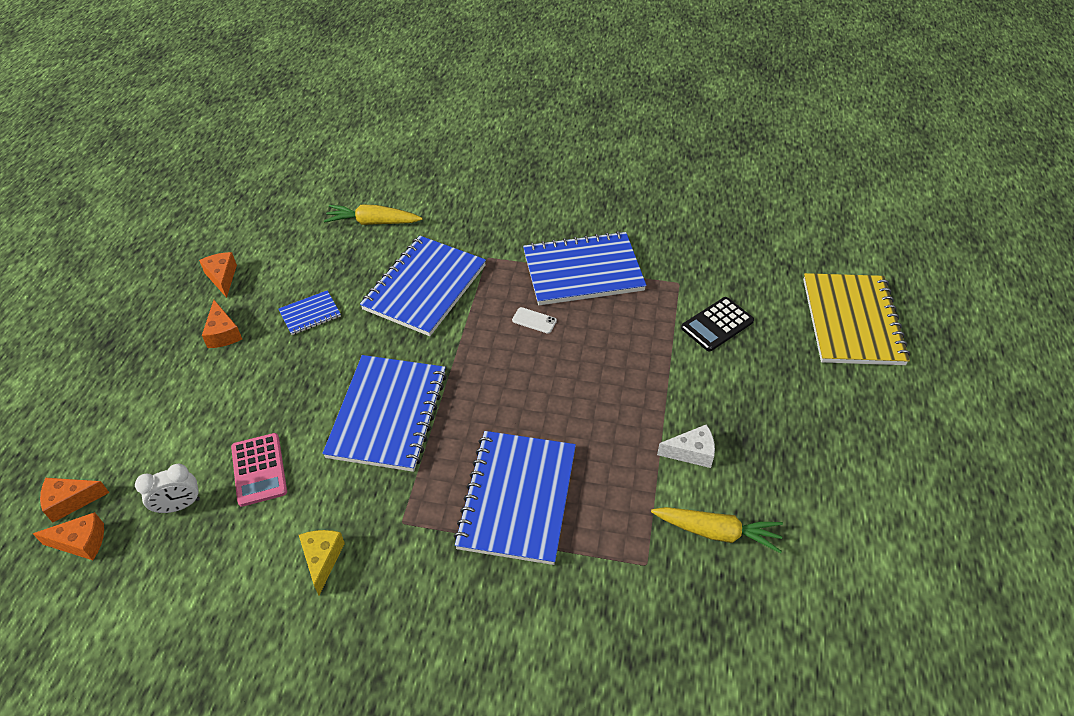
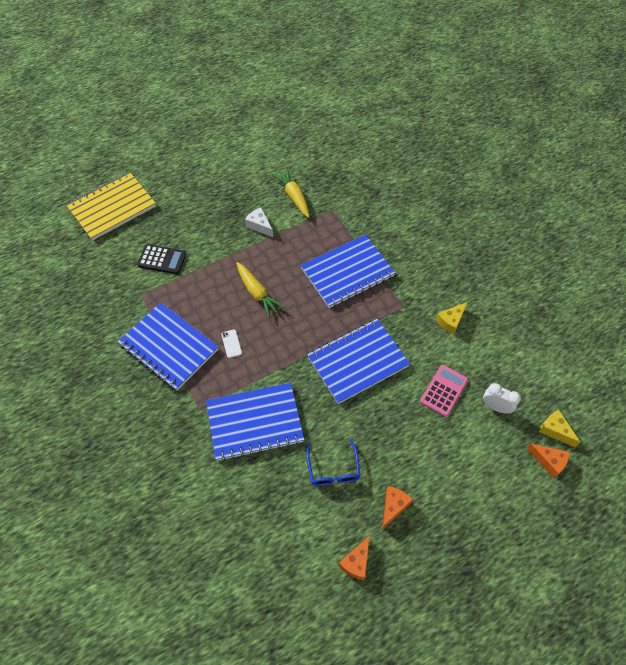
camera: 130 degrees left, 10 degrees up
orange cheese [33,512,104,560] -> yellow cheese [539,410,581,447]
blue notebook [279,290,341,335] -> blue glasses [306,439,360,486]
yellow carrot [324,204,422,225] -> yellow carrot moved to [236,262,285,318]

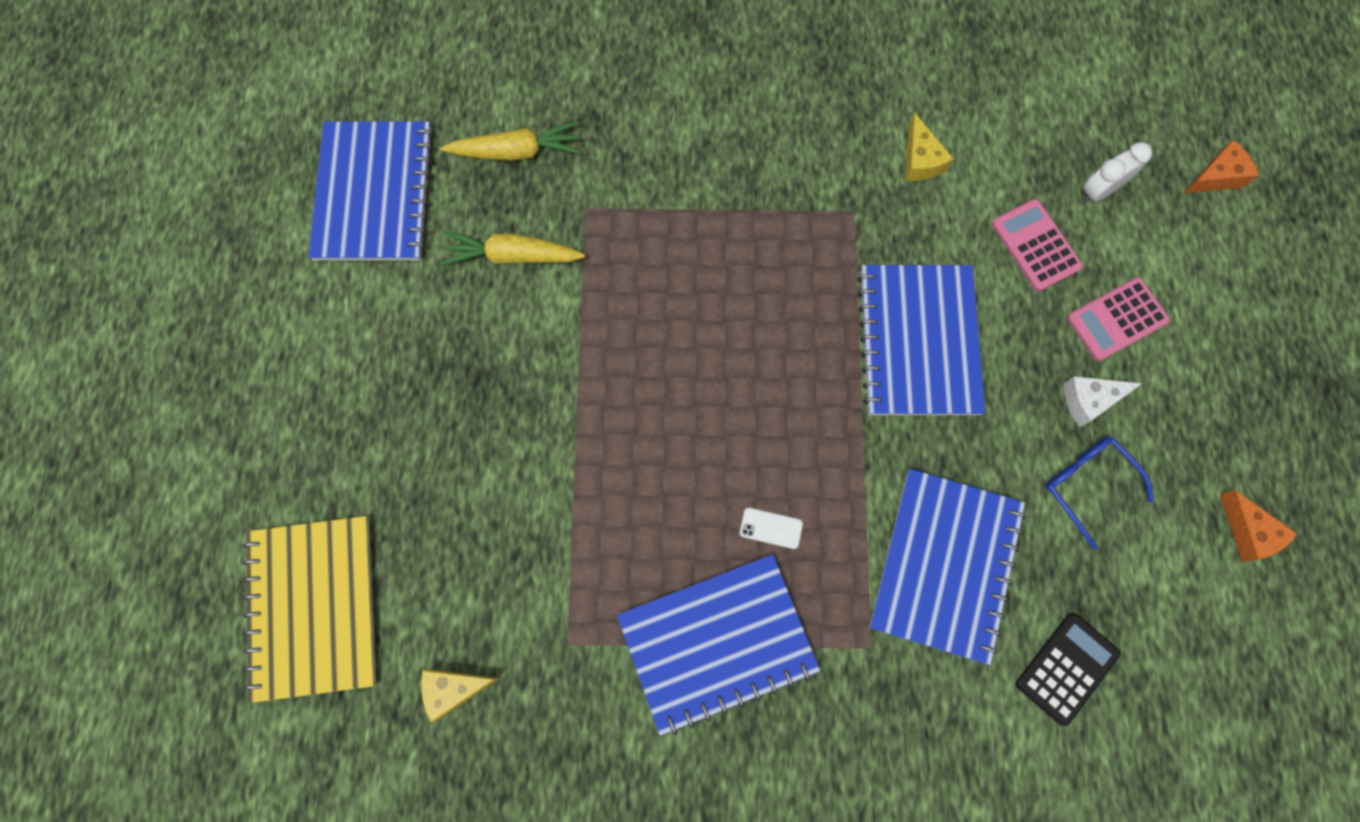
camera: 60 degrees left, 15 degrees up
black calculator [137,244,186,274] -> black calculator moved to [1016,613,1121,726]
yellow carrot [236,262,285,318] -> yellow carrot moved to [441,121,582,161]
white cheese [245,208,273,237] -> white cheese moved to [1064,376,1143,427]
blue notebook [301,235,395,308] -> blue notebook moved to [308,122,434,261]
blue glasses [306,439,360,486] -> blue glasses turned 150 degrees counterclockwise [1045,436,1154,549]
orange cheese [382,486,413,529] -> none
yellow cheese [539,410,581,447] -> yellow cheese moved to [421,669,500,723]
none -> pink calculator [1067,277,1170,361]

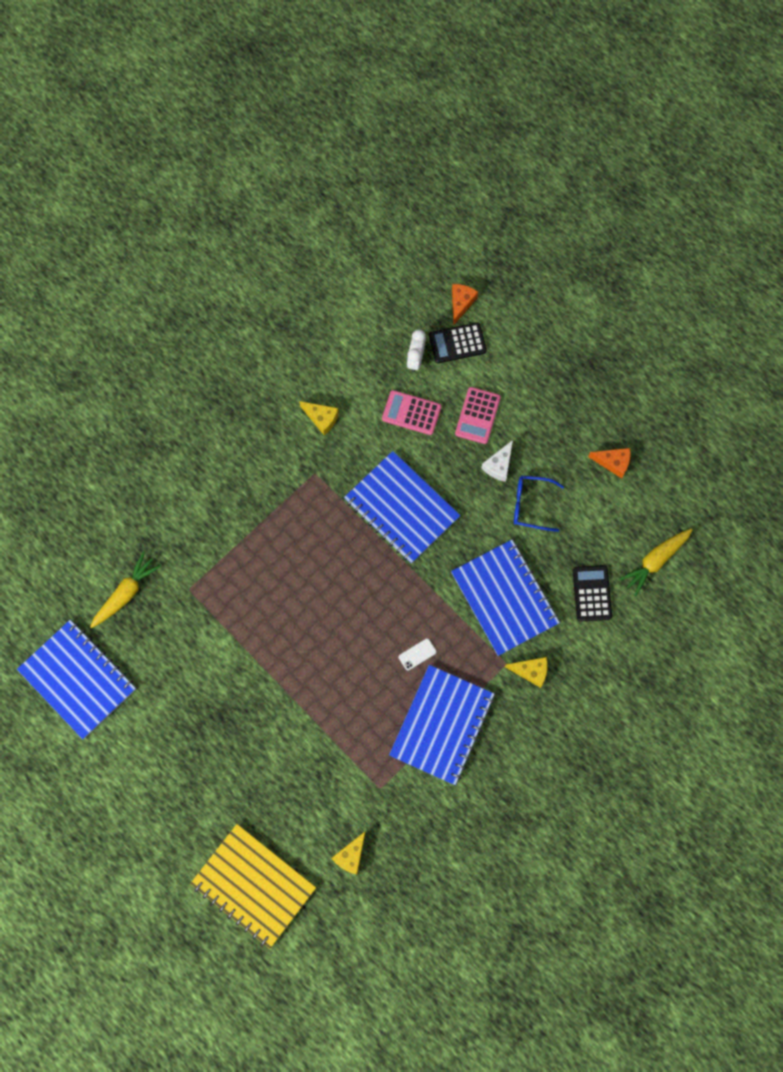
camera: 45 degrees left, 0 degrees up
yellow carrot [440,230,585,266] -> yellow carrot moved to [619,529,692,596]
none -> black calculator [429,322,487,363]
none -> yellow cheese [505,657,547,688]

